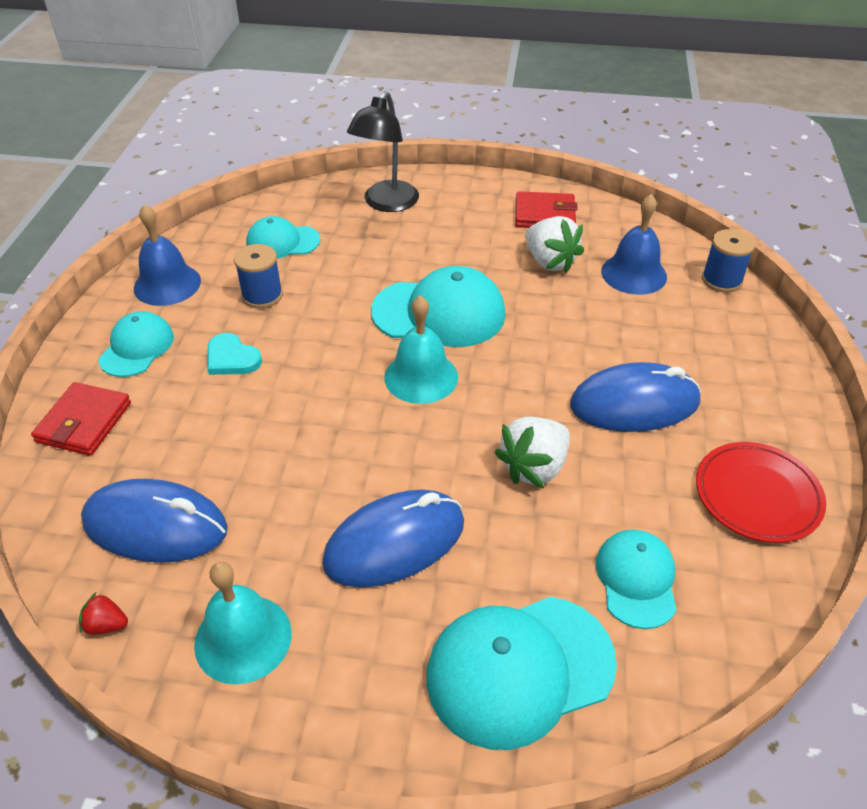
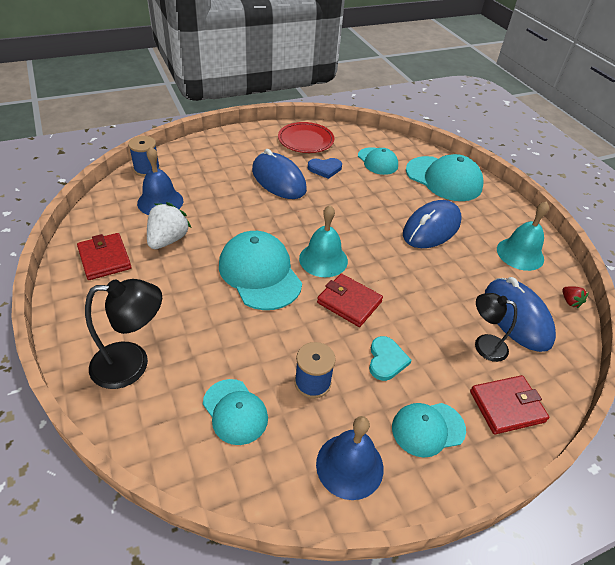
camera: 125 degrees left, 0 degrees up
blue mouse [322,490,464,587] -> blue mouse turned 75 degrees counterclockwise [403,200,462,248]
white strawberry [495,416,570,488] -> none
turquoise cap [596,530,677,629] -> turquoise cap turned 90 degrees counterclockwise [358,147,398,175]
none -> blue heart [308,158,342,179]
none -> red wallet [317,274,383,327]
none -> black lamp [475,293,517,362]

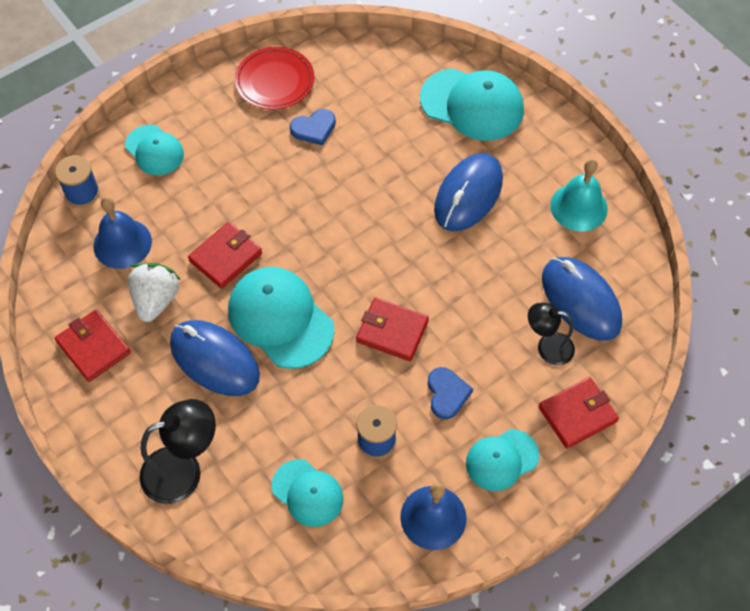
camera: 10 degrees left, 15 degrees up
blue mouse [252,149,307,199] -> blue mouse moved to [170,320,260,396]
turquoise bell [299,205,348,277] -> none
turquoise cap [358,147,398,175] -> turquoise cap moved to [125,125,184,175]
turquoise heart [369,336,412,381] -> blue heart [428,367,473,419]
red strawberry [562,286,589,308] -> none
none -> red wallet [188,222,262,289]

